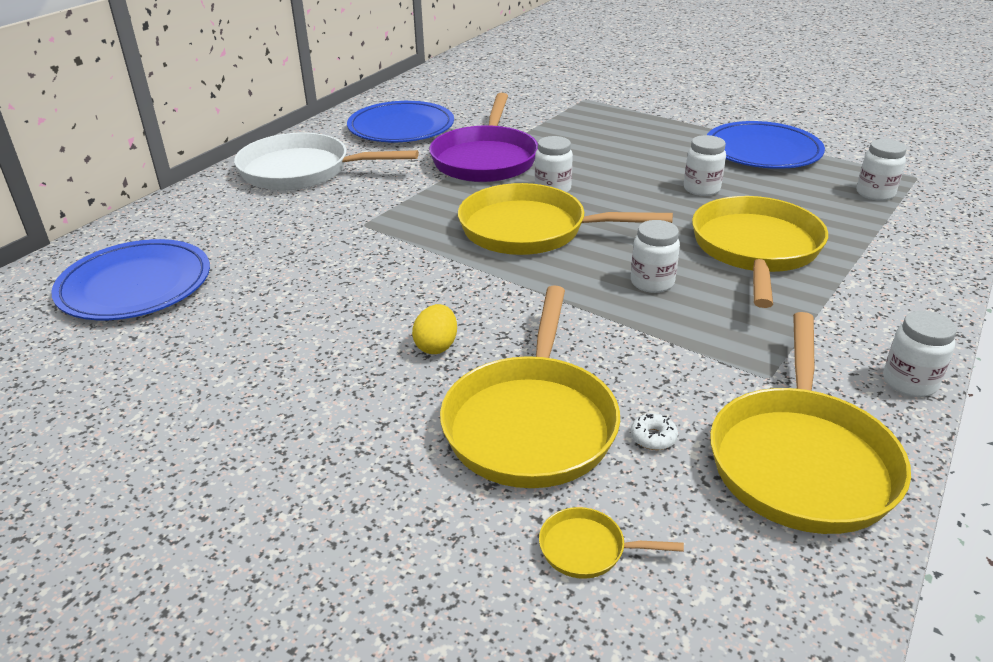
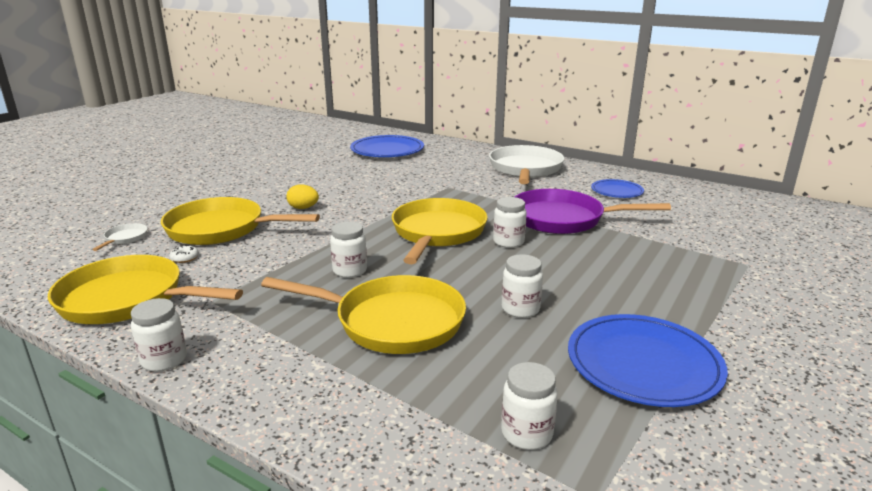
camera: 90 degrees right, 10 degrees down
blue plate [347,101,454,142] -> blue plate [591,179,644,198], size x0.58
yellow pan [539,507,684,579] -> white pan [92,223,148,251]

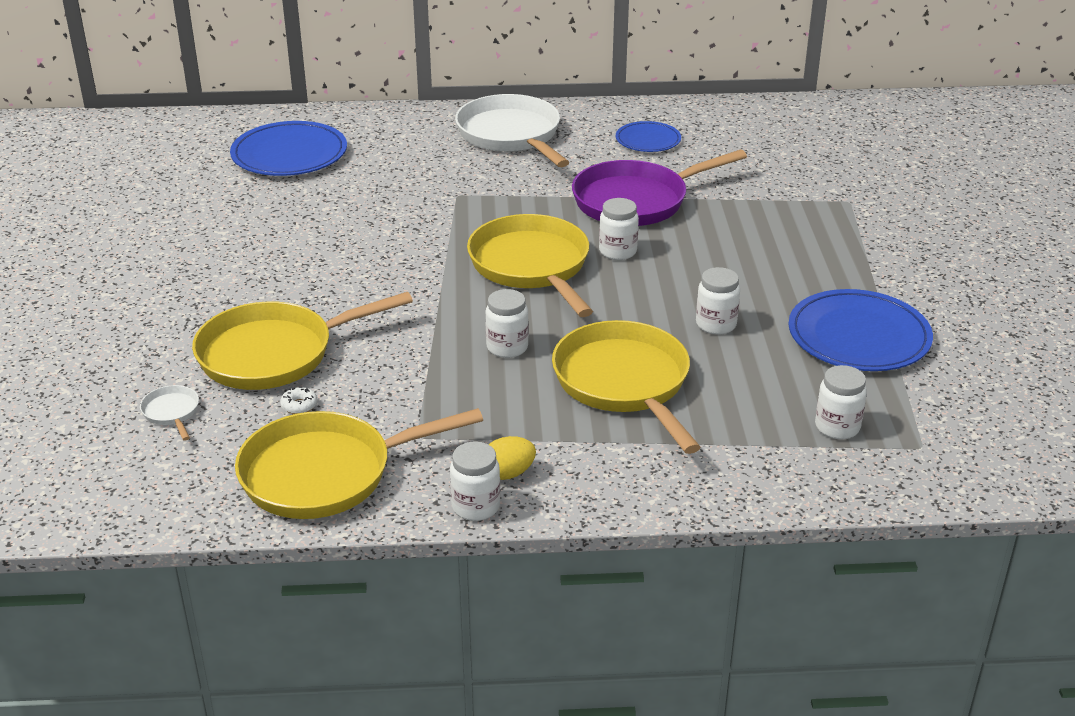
camera: 35 degrees left, 10 degrees up
yellow pan [261,275,466,354] -> yellow pan turned 90 degrees counterclockwise [552,320,701,454]
yellow egg [286,184,319,209] -> yellow egg moved to [488,436,536,480]

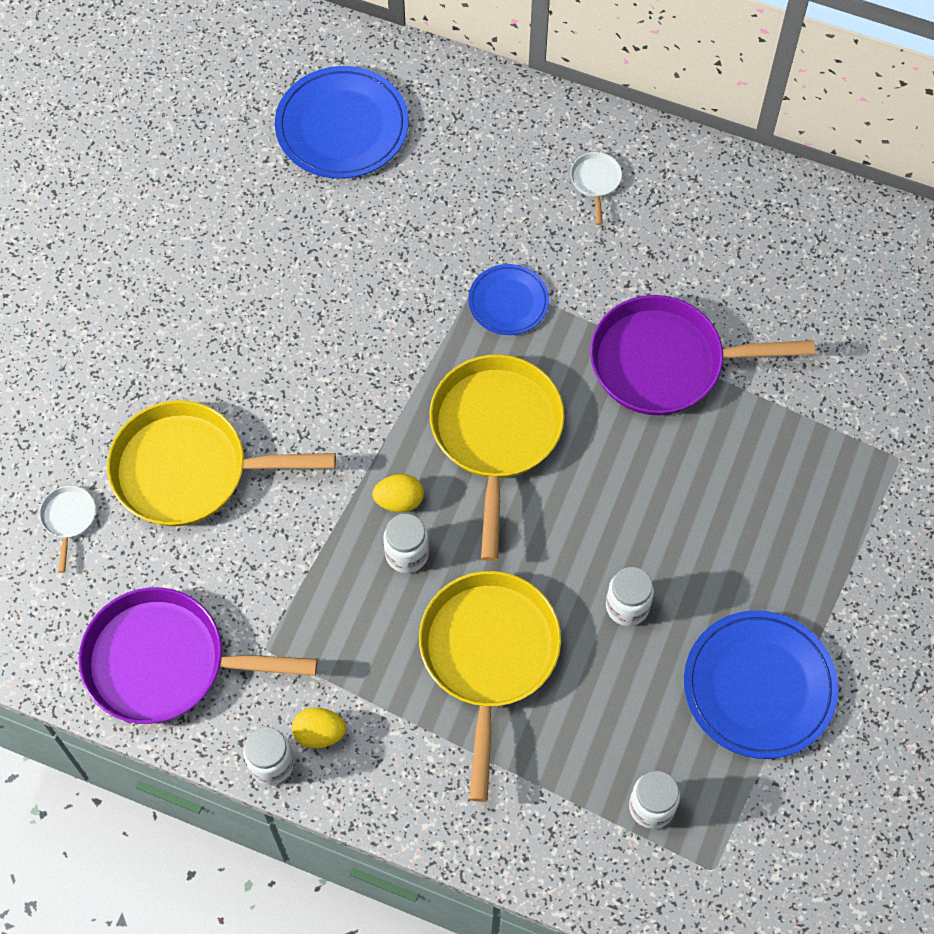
camera: 25 degrees right, 30 degrees up
yellow pan [235,408,483,519] -> purple pan [78,587,318,724]
white donut [280,386,317,414] -> none
white pan [455,94,569,167] -> white pan [571,152,622,225], size x0.41
white jar [599,198,639,260] -> none
blue plate [616,121,681,152] -> blue plate moved to [468,264,549,335]
none -> yellow egg [372,474,424,512]

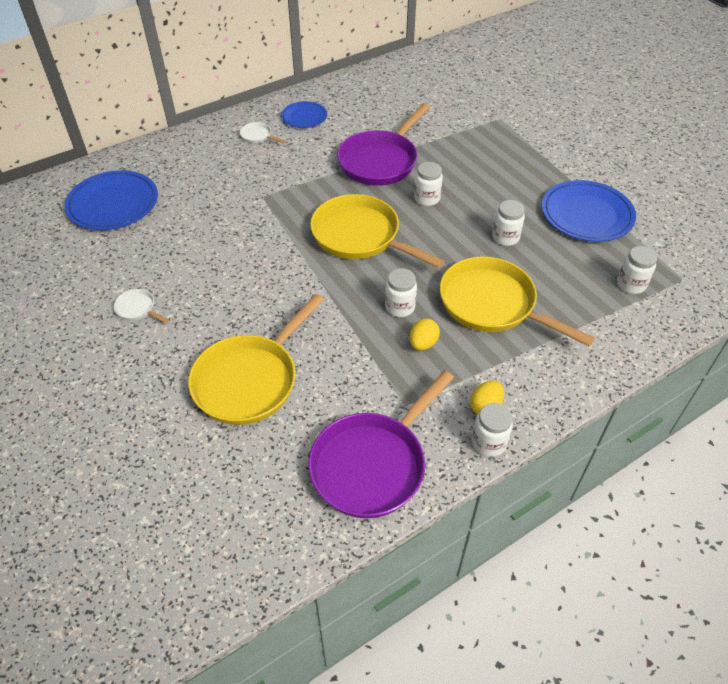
camera: 55 degrees left, 15 degrees down
white pan [39,486,96,573] -> white pan moved to [114,289,169,323]
yellow egg [372,474,424,512] -> yellow egg moved to [409,318,440,350]
blue plate [468,264,549,335] -> blue plate moved to [281,101,327,128]
none -> white jar [414,162,443,206]

